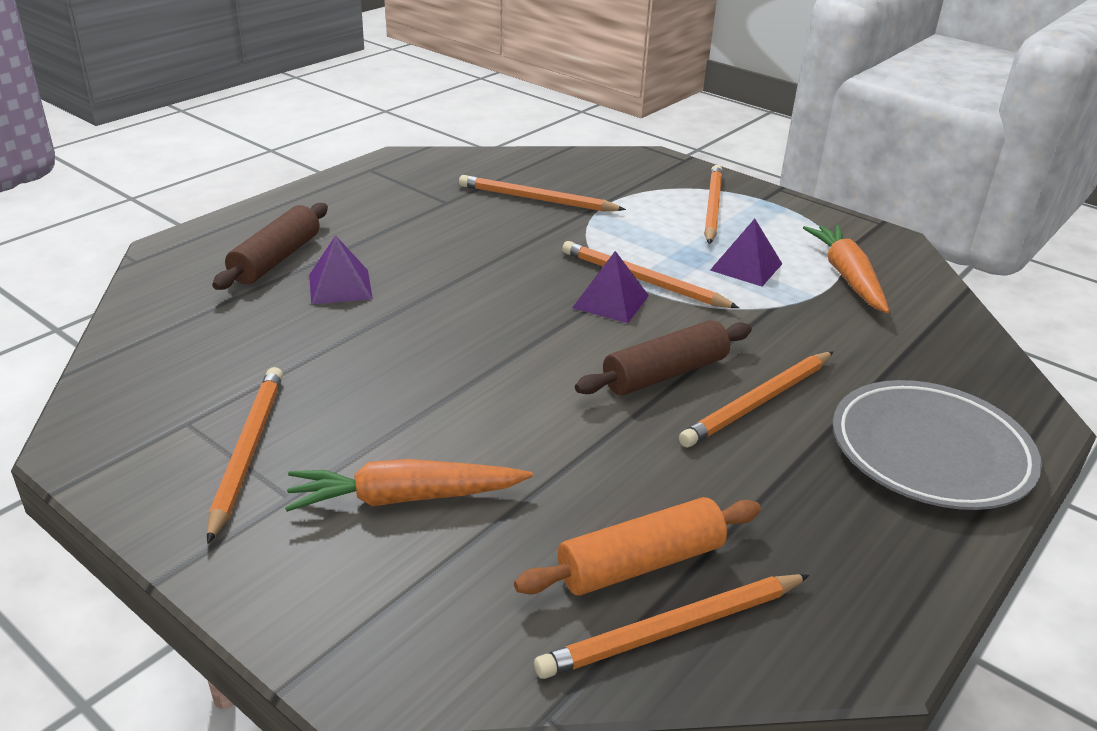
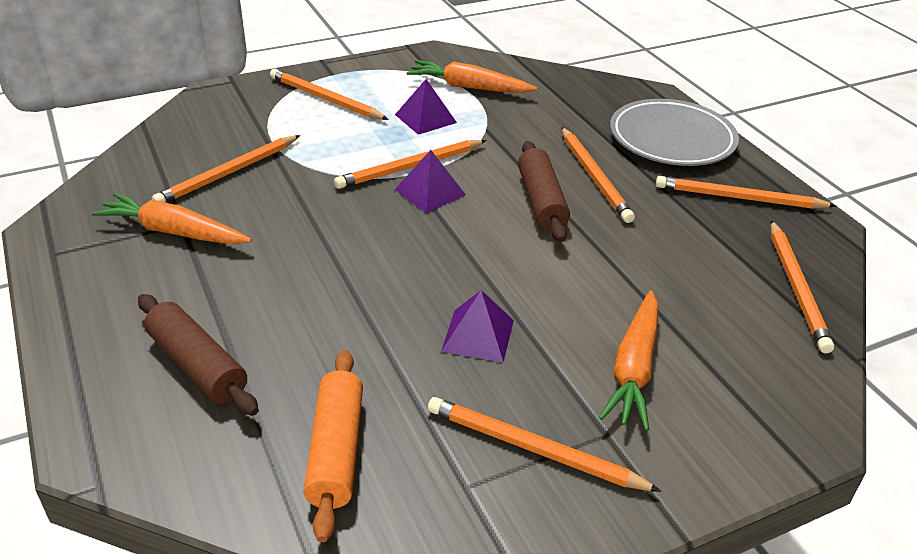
camera: 65 degrees left, 5 degrees up
purple pyramid [309,235,373,304] -> purple pyramid moved to [441,290,514,362]
orange rolling pin [514,497,761,596] -> orange rolling pin moved to [303,350,363,542]
none -> orange carrot [92,193,252,244]
none -> orange pencil [656,176,836,209]

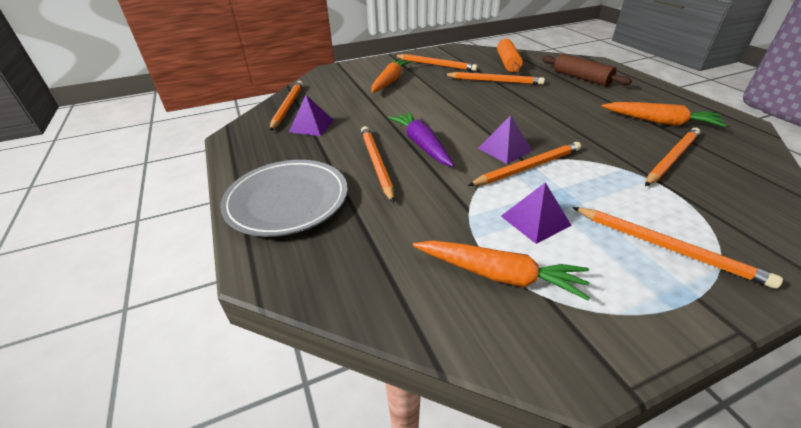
camera: 175 degrees left, 0 degrees up
purple pyramid [441,290,514,362] -> purple pyramid moved to [289,95,334,136]
brown rolling pin [518,141,570,242] -> purple carrot [388,112,454,167]
orange pencil [656,176,836,209] -> orange pencil moved to [443,72,545,85]

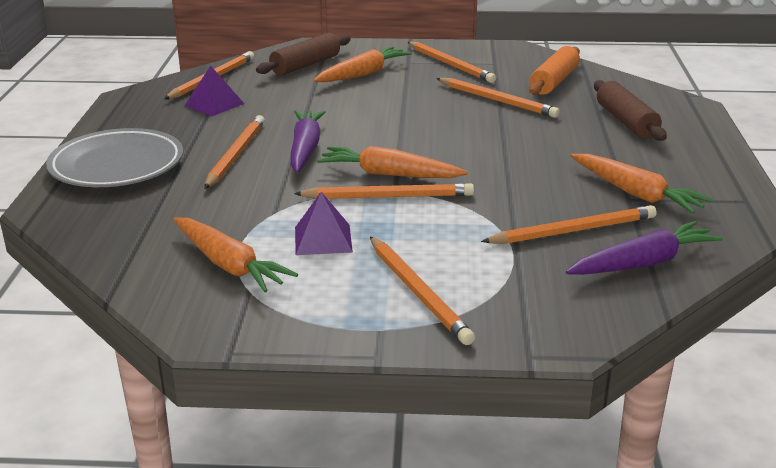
camera: 25 degrees right, 10 degrees down
purple pyramid [478,115,533,164] -> orange carrot [317,146,468,178]
none -> brown rolling pin [256,33,351,75]
none -> purple carrot [566,221,723,275]

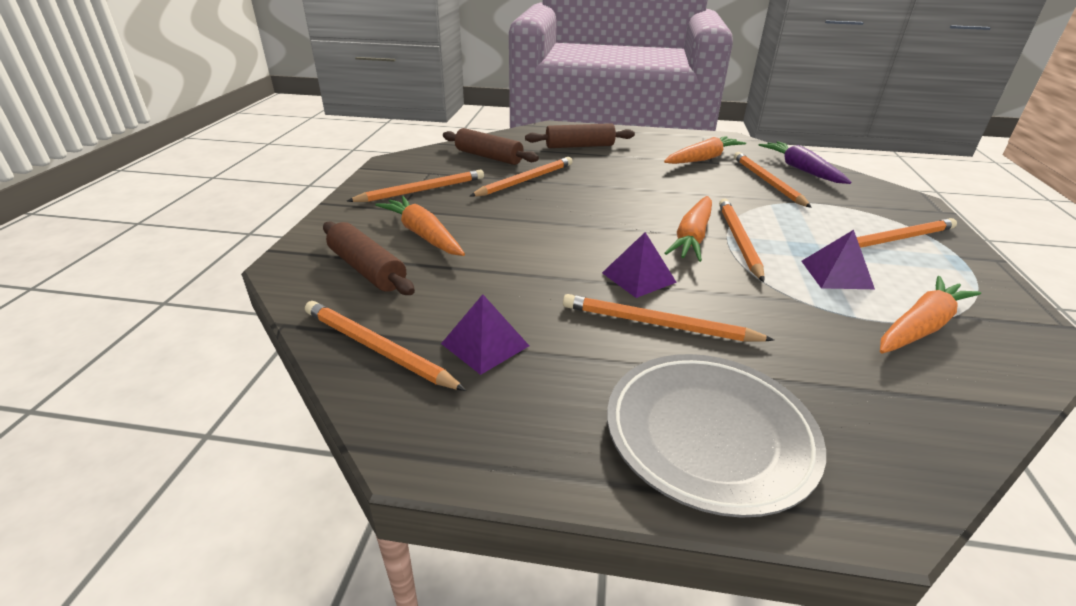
camera: 85 degrees left, 5 degrees up
purple carrot [291,110,326,173] -> purple pyramid [602,232,677,298]
orange rolling pin [529,46,580,95] -> brown rolling pin [443,128,539,165]

